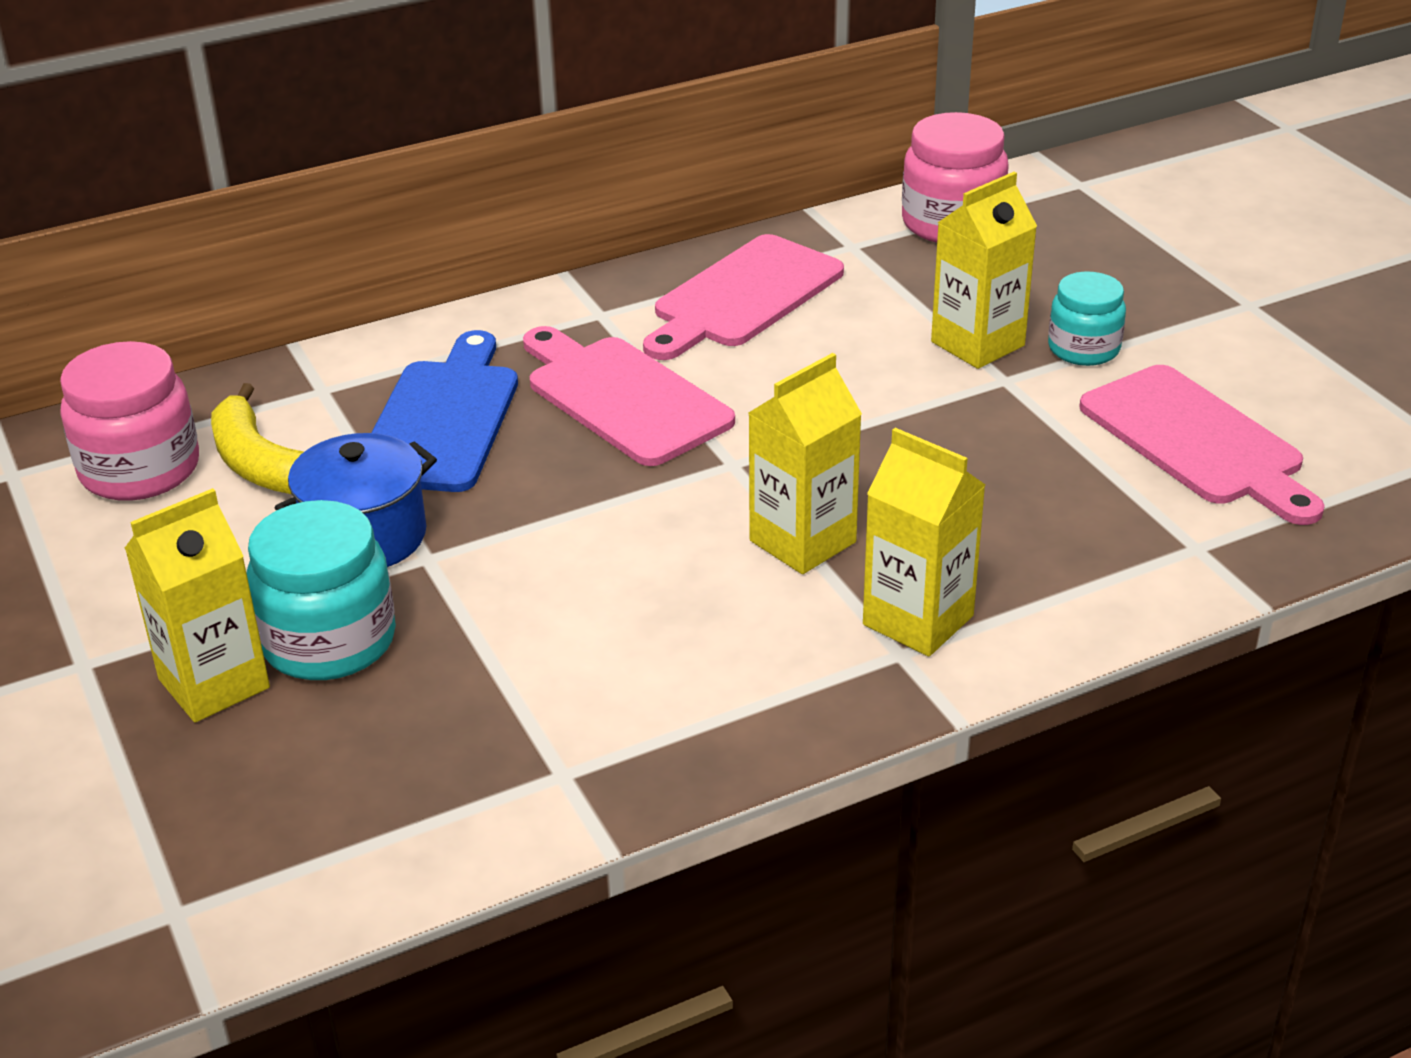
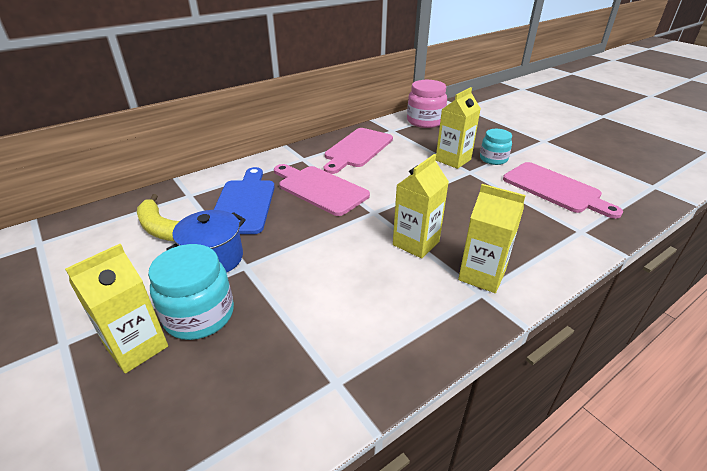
camera: 10 degrees left, 0 degrees up
pink jar [60,341,199,501] -> none

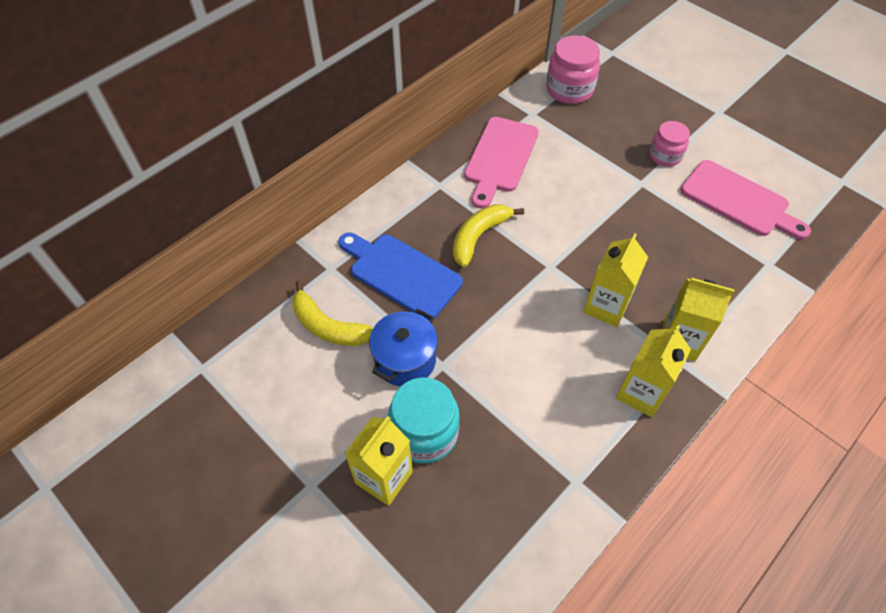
camera: 10 degrees left, 20 degrees up
blue cutting board [214,167,275,234] -> blue cutting board turned 45 degrees counterclockwise [338,233,463,320]
pink cutting board [274,164,370,216] -> yellow banana [453,204,524,267]
yellow carton [436,87,481,169] -> yellow carton moved to [616,325,691,417]
turquoise jar [480,129,512,165] -> pink jar [649,121,690,167]

